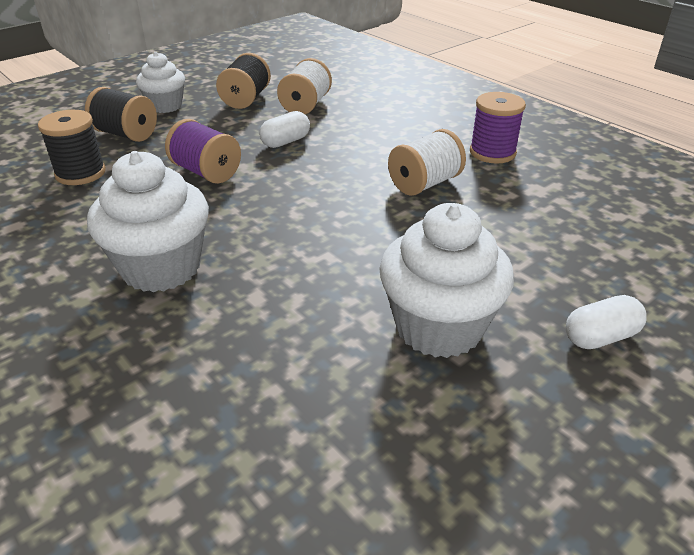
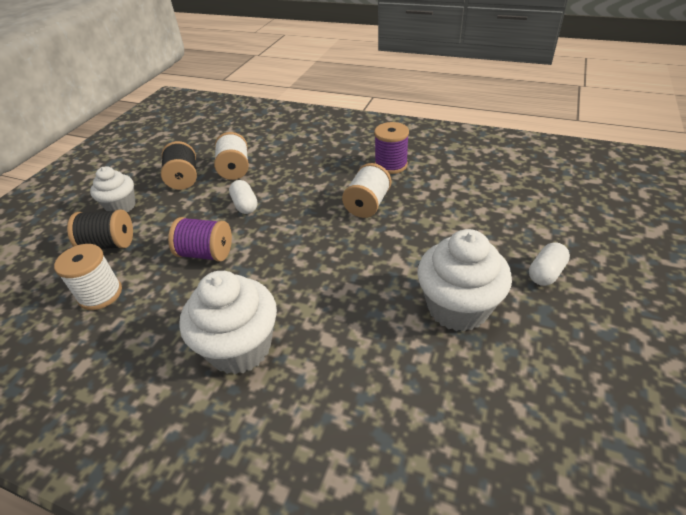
camera: 25 degrees left, 5 degrees up
black spool [38,110,106,185] -> white spool [54,244,122,310]
white capsule [259,111,310,148] -> white capsule turned 45 degrees counterclockwise [229,180,258,214]

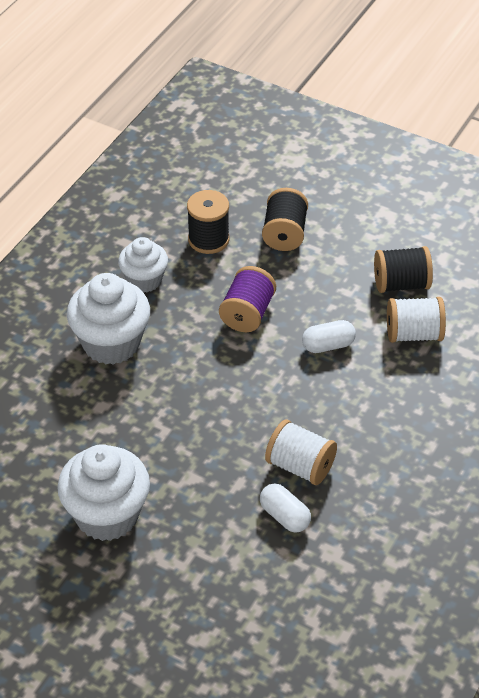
camera: 95 degrees right, 5 degrees up
white spool [54,244,122,310] -> black spool [187,190,230,254]
white cupcake [90,166,136,212] -> white cupcake moved to [118,237,168,293]
purple spool [374,122,409,174] -> none
white capsule [529,242,570,286] -> white capsule moved to [260,484,311,532]

